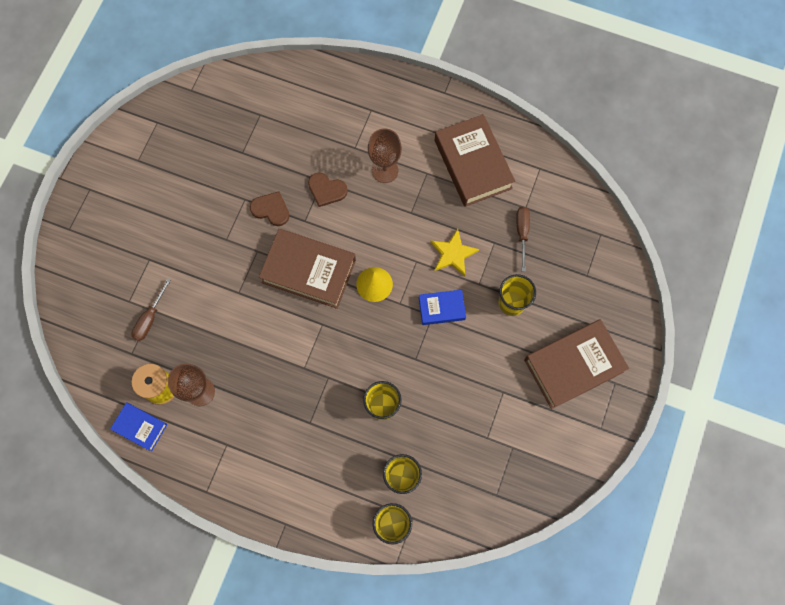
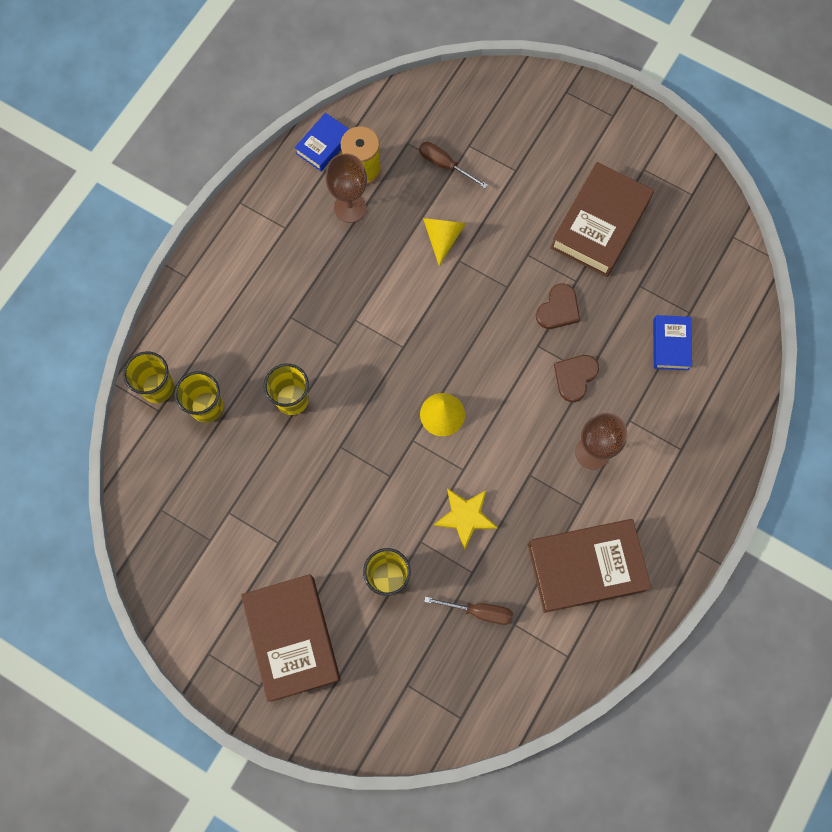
camera: 100 degrees right, 0 degrees up
brown book [259,229,356,309] -> brown book moved to [550,162,654,277]
blue book [419,290,466,325] -> blue book moved to [653,315,692,370]
none -> yellow cone [423,218,466,266]

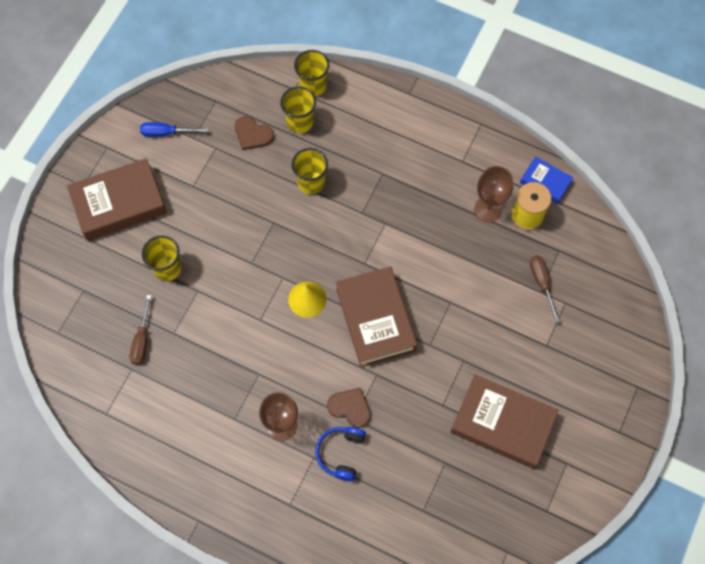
camera: 85 degrees right, 5 degrees down
brown screwdriver [419,142,488,188] -> brown screwdriver turned 45 degrees counterclockwise [530,256,560,323]
yellow cone [423,218,466,266] -> none
yellow star [434,488,498,550] -> none
brown book [528,519,651,613] -> brown book moved to [336,267,417,367]
brown heart [536,284,580,329] -> brown heart moved to [235,116,274,150]
blue book [653,315,692,370] -> none
none -> blue screwdriver [140,122,208,137]
none -> blue headphones [315,427,366,481]

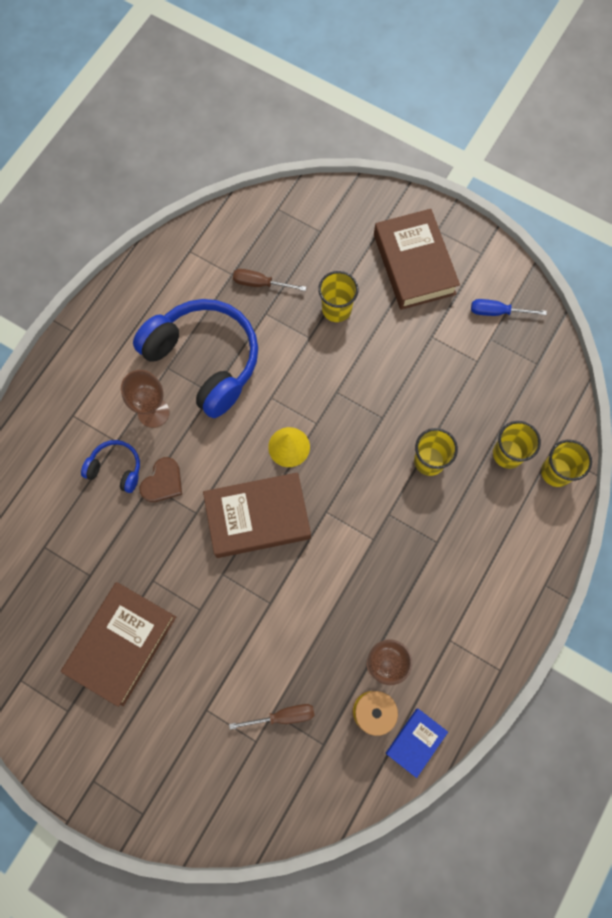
camera: 95 degrees right, 5 degrees up
blue screwdriver [140,122,208,137] -> blue screwdriver turned 90 degrees counterclockwise [471,299,547,316]
brown heart [235,116,274,150] -> none
none -> blue headphones [133,299,258,418]

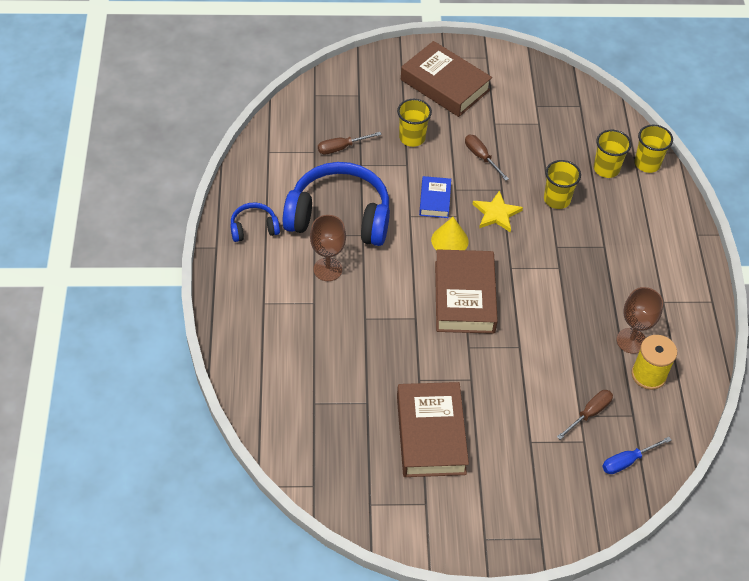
camera: 35 degrees left, 20 degrees down
blue headphones [81,440,140,493] -> blue headphones moved to [230,202,280,242]
brown heart [140,457,182,502] -> none
brown book [203,472,311,558] -> brown book turned 45 degrees counterclockwise [435,249,498,334]
blue book [386,709,448,778] -> blue book moved to [419,176,451,218]
blue screwdriver [471,299,547,316] -> blue screwdriver moved to [602,437,672,474]
none -> brown screwdriver [465,135,509,181]
none -> yellow star [473,190,523,232]

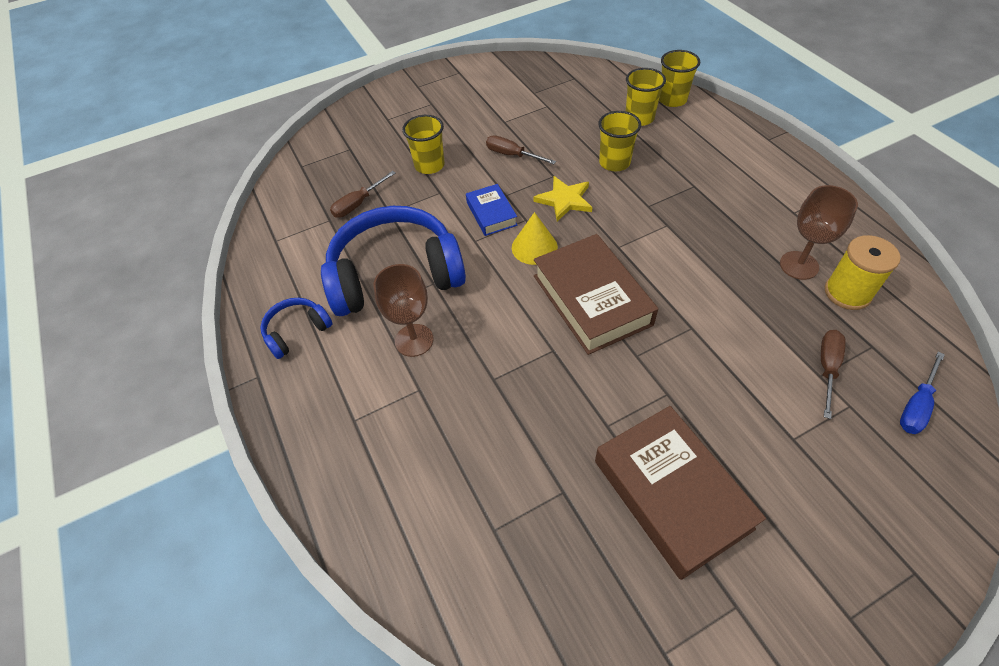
camera: 20 degrees left, 0 degrees up
brown book [401,41,492,117] -> none

